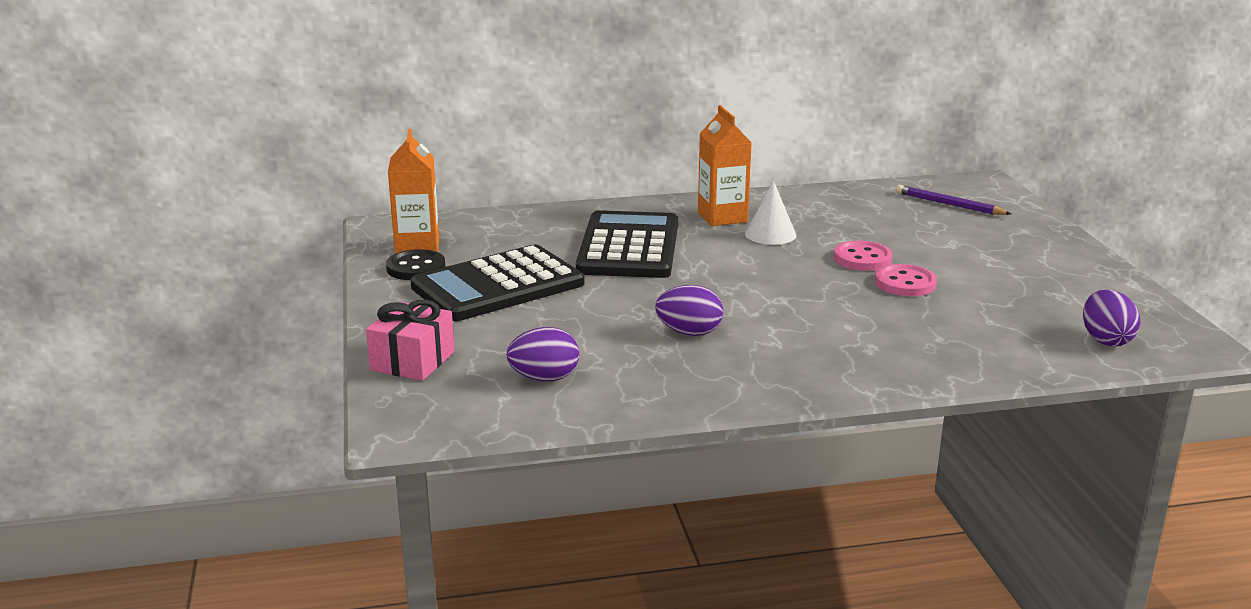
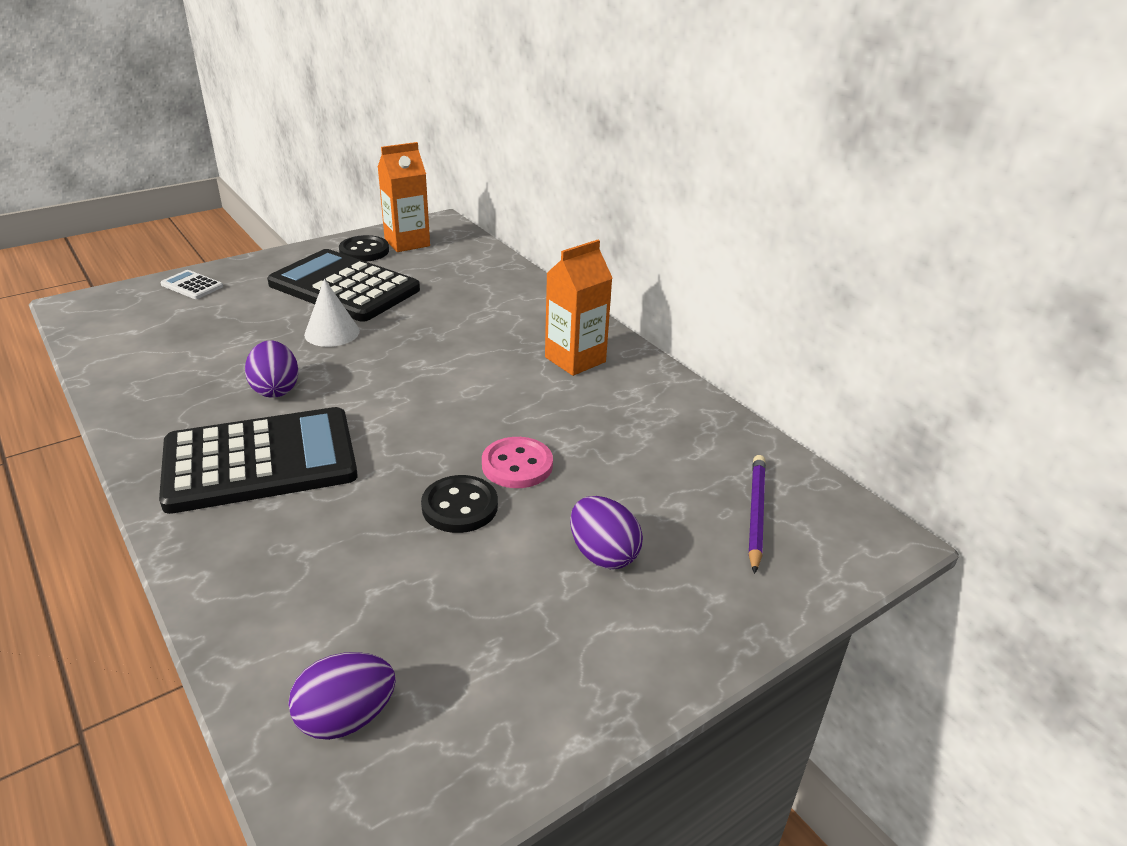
camera: 65 degrees right, 10 degrees up
pink gift [366,299,455,381] -> white calculator [161,270,223,299]
purple egg [506,327,579,381] -> purple egg moved to [570,496,643,569]
black calculator [576,210,678,278] -> black calculator moved to [159,407,358,514]
white cone [745,181,796,245] -> white cone moved to [304,279,360,347]
pink button [875,264,937,296] -> black button [421,475,498,533]

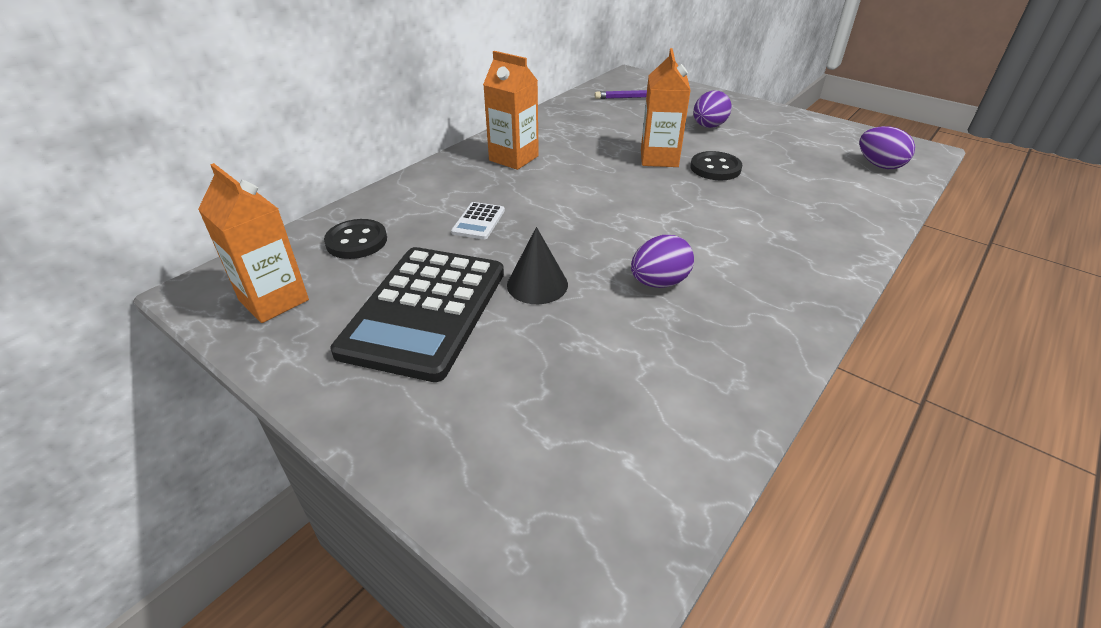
camera: 105 degrees left, 5 degrees up
black calculator [159,407,358,514] -> none
white calculator [161,270,223,299] -> white calculator moved to [451,202,505,239]
white cone [304,279,360,347] -> black cone [507,227,568,304]
black button [339,235,389,262] -> black button moved to [324,219,387,259]
pink button [482,437,553,488] -> orange carton [641,48,691,167]

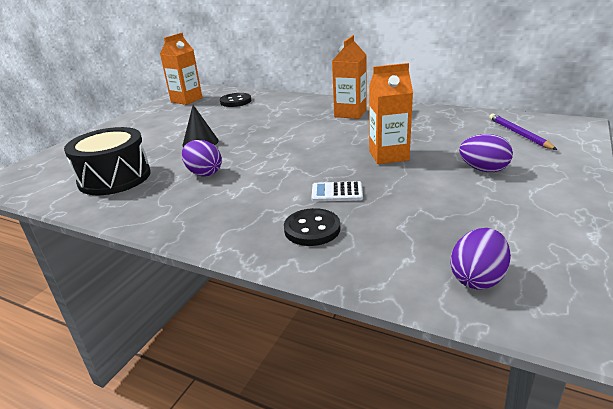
camera: 80 degrees right, 10 degrees down
black calculator [330,247,504,382] -> none
white calculator [451,202,505,239] -> white calculator moved to [311,181,363,202]
black button [690,151,742,180] -> black button moved to [284,208,340,246]
none -> black drum [64,127,151,195]

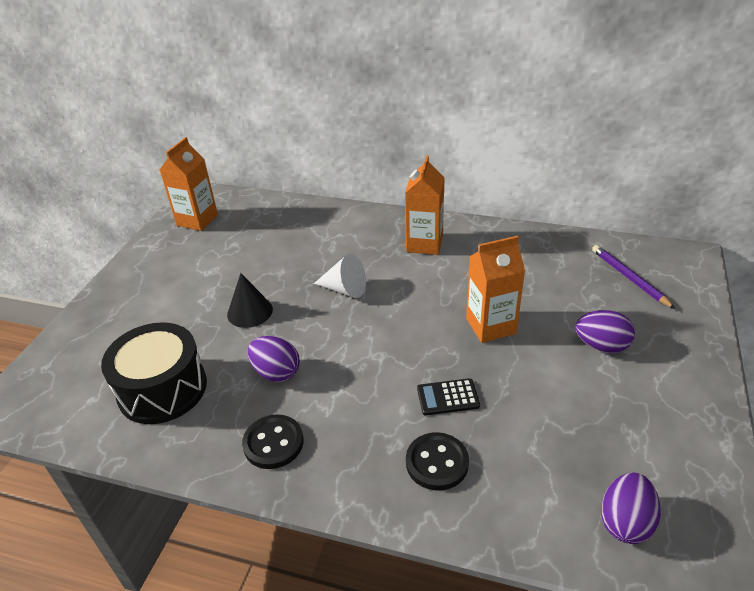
camera: 10 degrees left, 10 degrees up
black button [220,93,252,107] -> black button moved to [242,414,303,469]
white calculator [311,181,363,202] -> black calculator [417,378,480,415]
none -> white cone [314,254,366,298]

